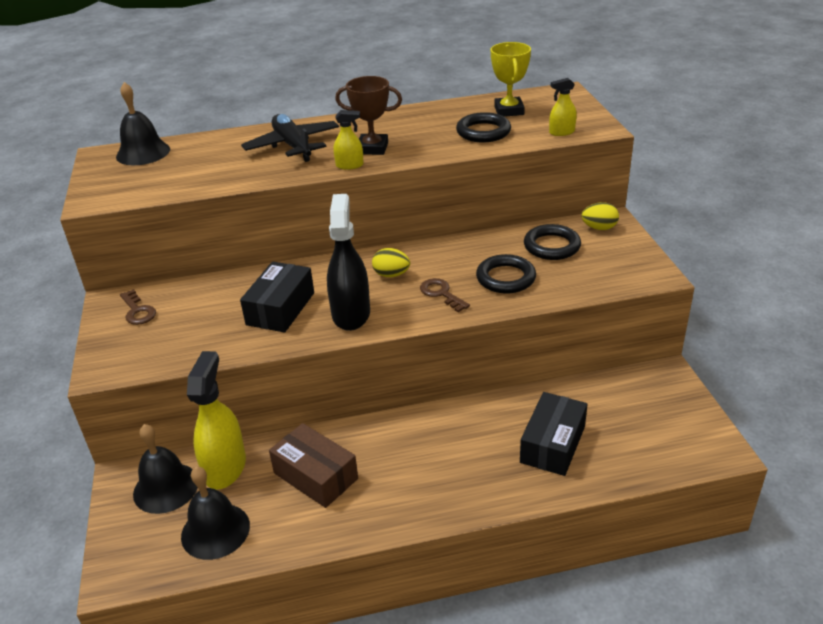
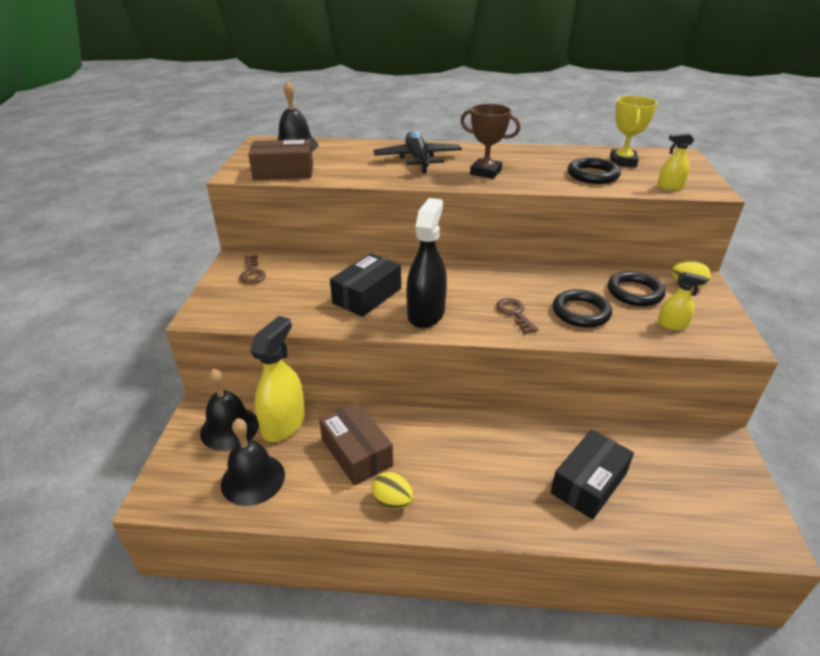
camera: 15 degrees right, 0 degrees up
yellow spray bottle [334,110,364,170] -> yellow spray bottle moved to [658,272,707,330]
yellow egg [372,248,410,277] -> yellow egg moved to [372,472,414,509]
none -> brown box [248,139,313,180]

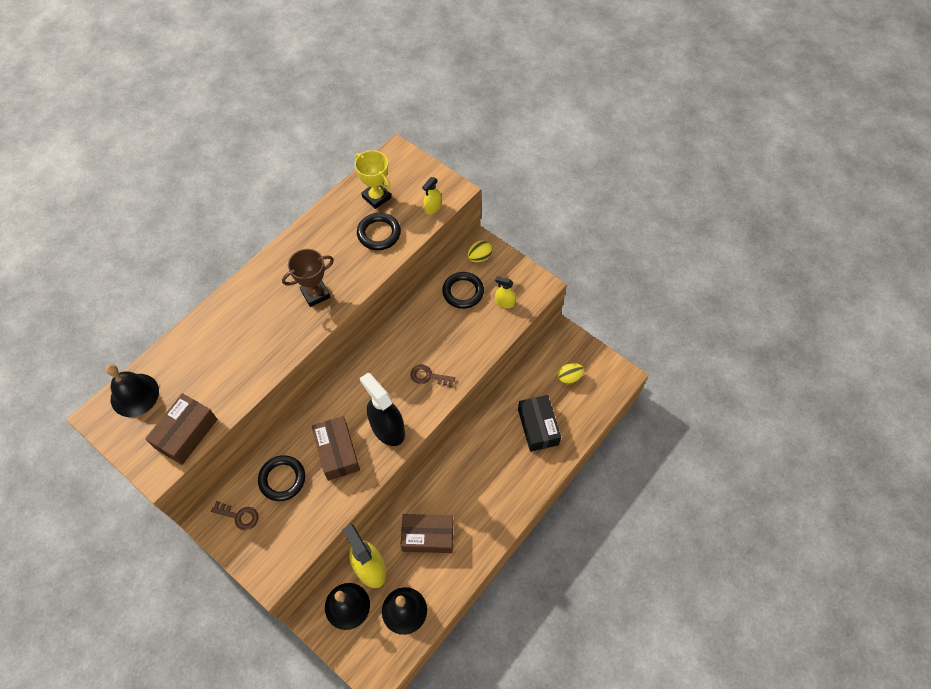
camera: 55 degrees left, 25 degrees up
black box [330,253,401,317] -> brown box [312,416,360,481]
yellow egg [372,472,414,509] -> yellow egg moved to [558,363,584,384]
black plane [373,131,462,173] -> none
black ring [553,289,612,328] -> black ring moved to [258,455,305,501]
yellow spray bottle [658,272,707,330] -> yellow spray bottle turned 120 degrees counterclockwise [495,276,516,308]

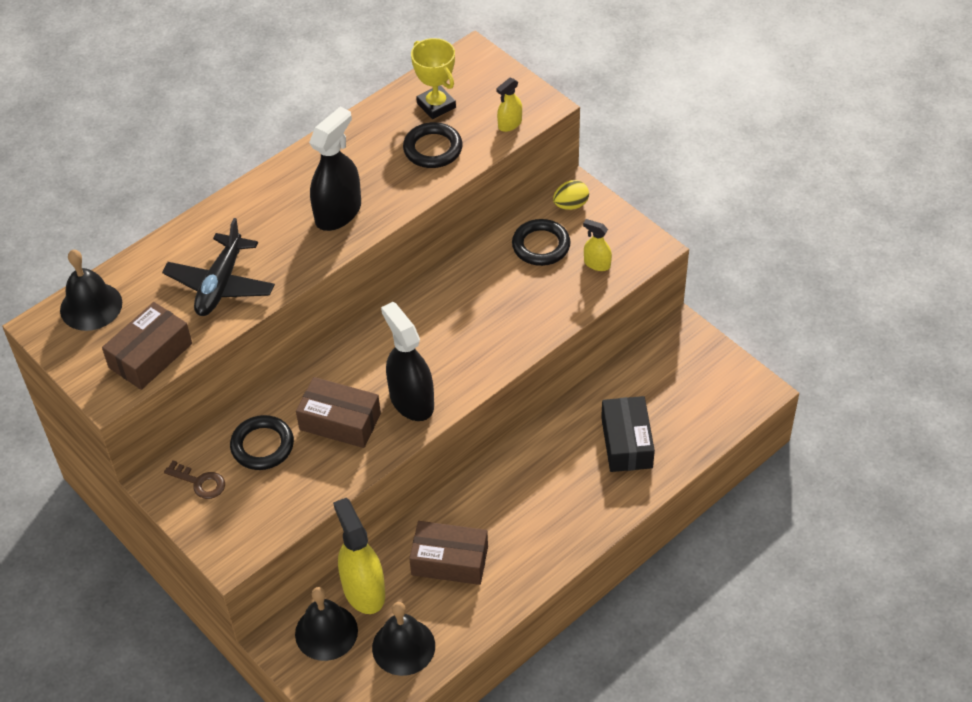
camera: 10 degrees right, 10 degrees down
brown trophy [282,249,334,307] -> black spray bottle [309,107,361,231]
brown box [312,416,360,481] -> brown box turned 60 degrees counterclockwise [296,377,381,448]
brown key [411,364,455,387] -> none
yellow egg [558,363,584,384] -> none
none -> black plane [162,218,275,316]

